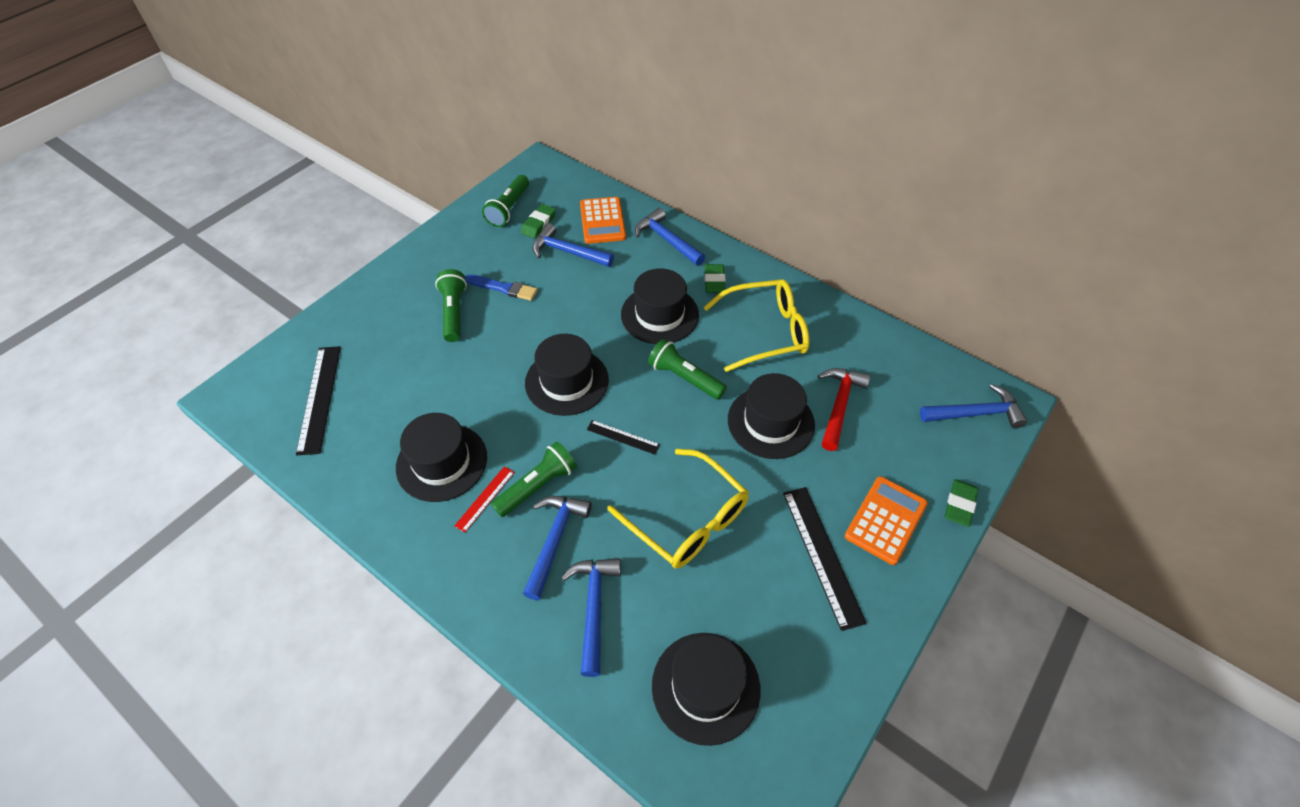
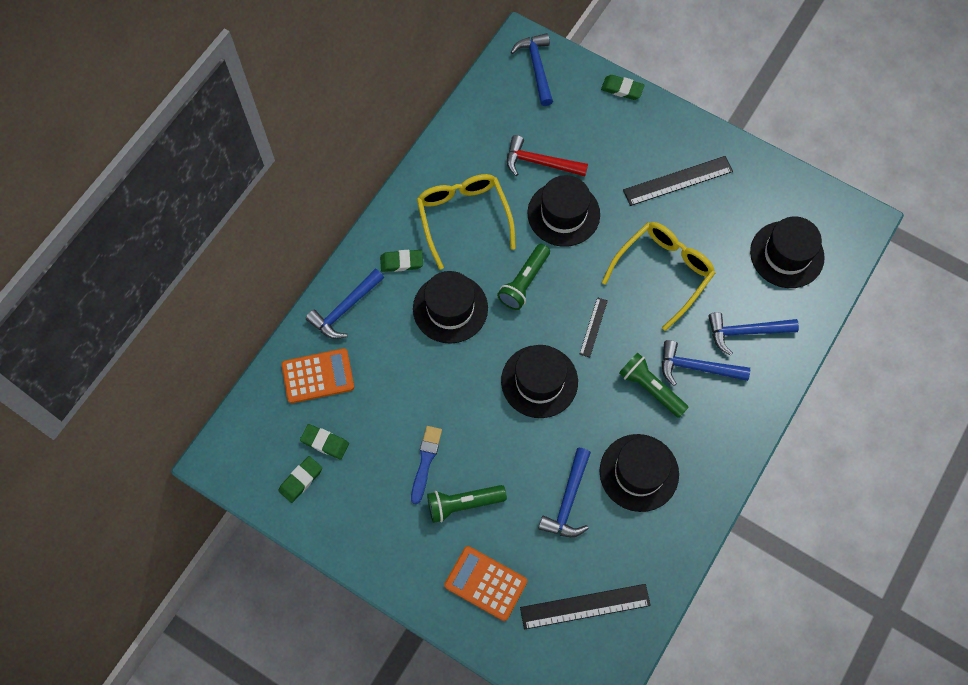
camera: 95 degrees left, 15 degrees up
red ruler [454,466,515,532] -> none
green flashlight [482,175,529,227] -> green eraser [279,456,322,503]
blue hammer [532,223,614,267] -> blue hammer moved to [538,448,591,537]
orange calculator [845,476,928,565] -> orange calculator moved to [444,546,527,621]

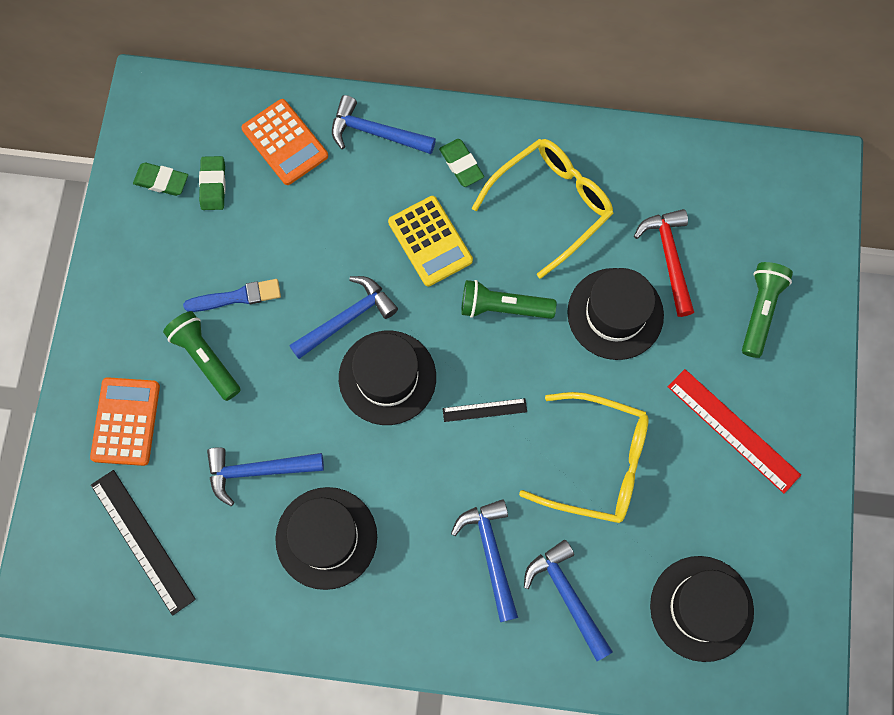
camera: 65 degrees right, 5 degrees up
black hat [413,271,488,344] -> yellow calculator [388,196,473,286]
blue hammer [511,33,553,106] -> blue hammer moved to [289,276,398,359]
green eraser [601,75,645,100] -> none
green flashlight [619,353,689,418] -> green flashlight moved to [742,262,793,358]
black ruler [623,156,733,206] -> red ruler [668,369,801,494]

